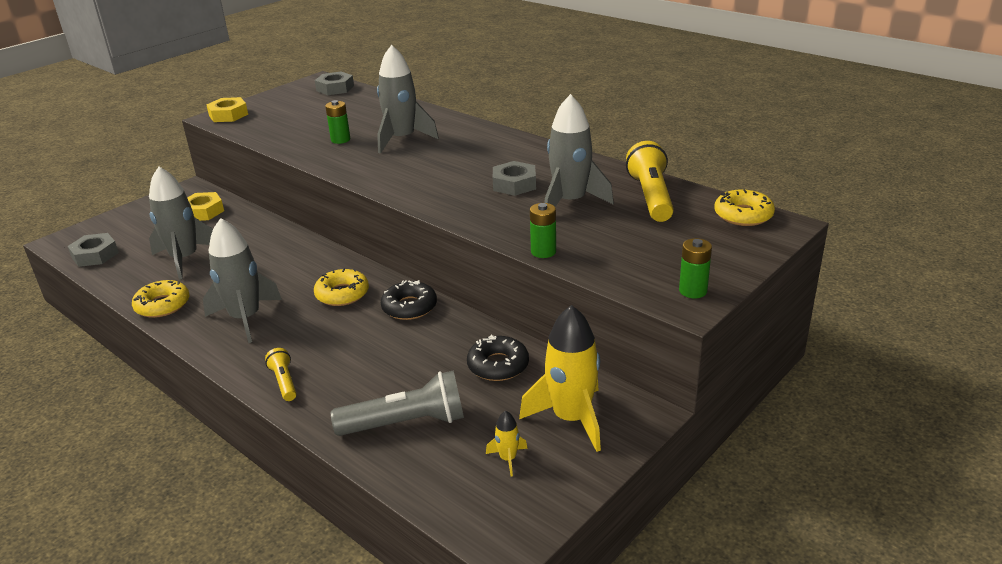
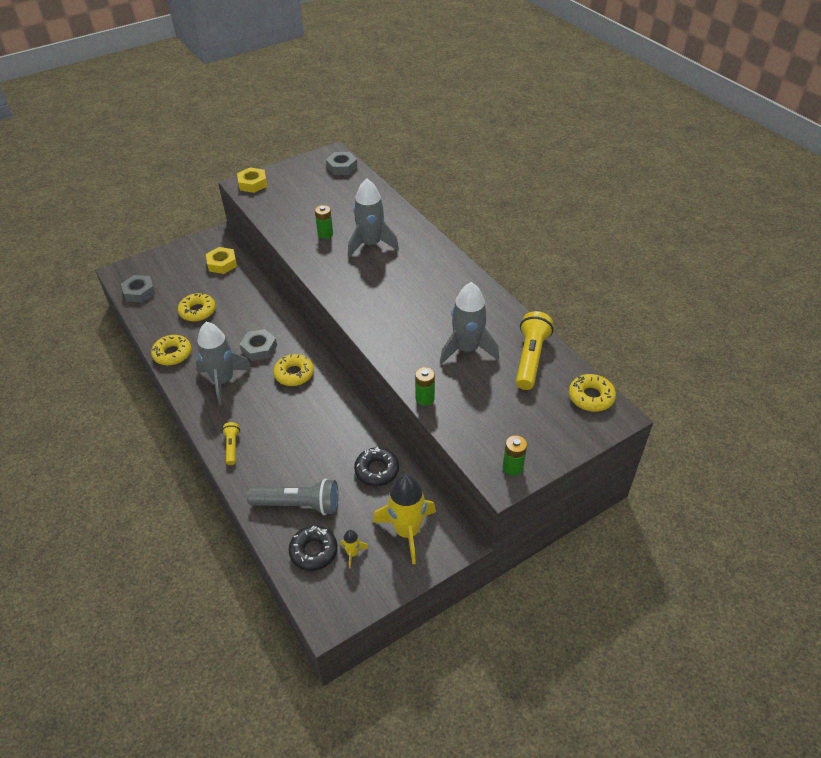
camera: 15 degrees right, 15 degrees up
grey rocket [149,166,213,280] -> yellow donut [178,293,216,322]
black donut [381,280,437,320] -> black donut moved to [289,525,338,571]
grey nut [493,161,536,196] -> grey nut moved to [240,329,277,361]

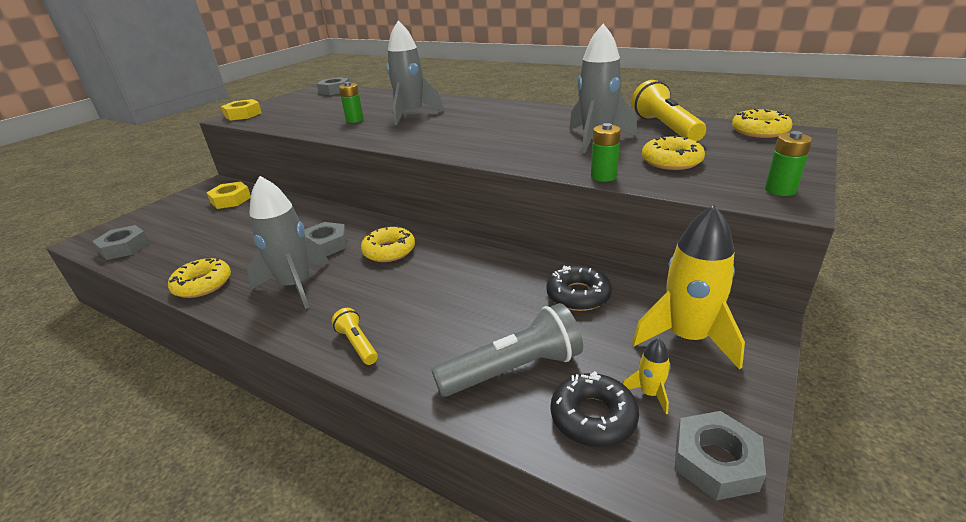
camera: 25 degrees left, 15 degrees down
yellow donut [178,293,216,322] -> yellow donut moved to [642,135,705,170]
none -> grey nut [675,411,766,501]

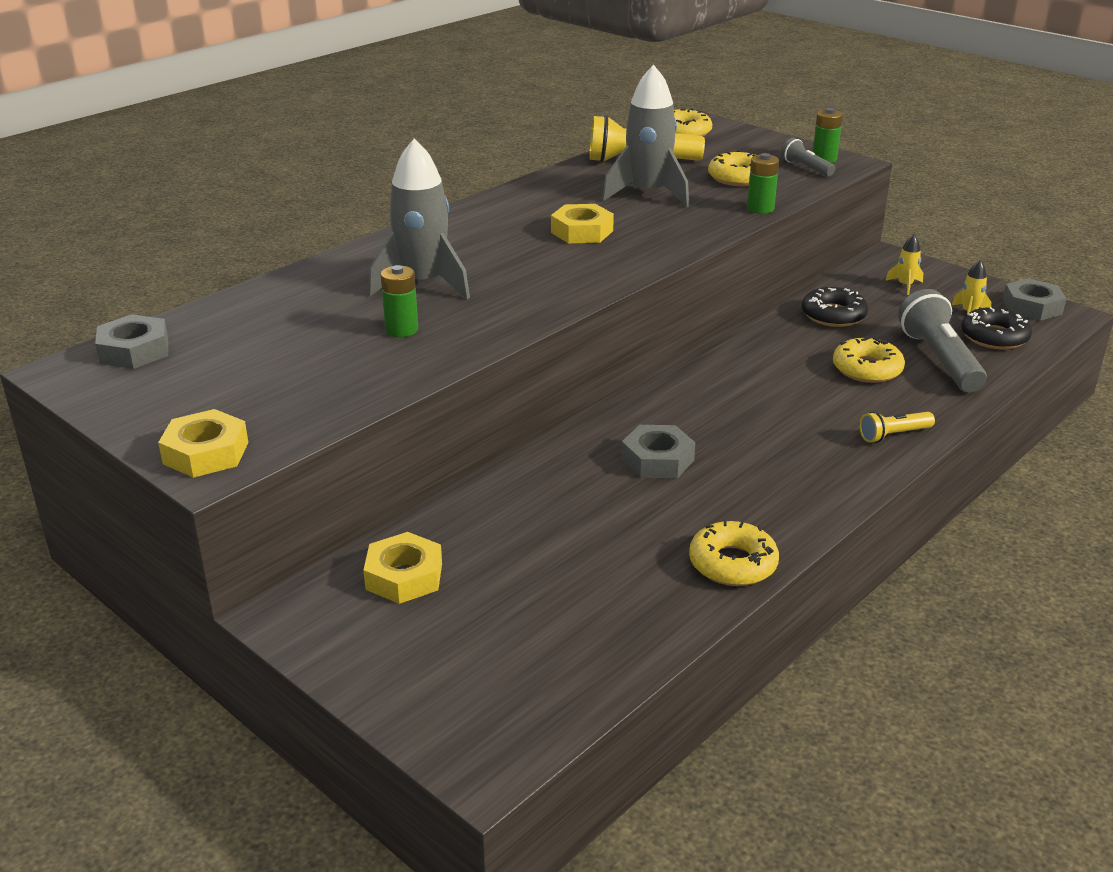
camera: 80 degrees left, 0 degrees up
grey nut [92,225,149,260] -> none
grey rocket [247,176,329,309] -> none
yellow donut [361,226,415,262] -> yellow donut moved to [833,336,905,383]
yellow rocket [632,205,745,370] -> yellow rocket [885,235,923,295], size x0.44
none -> yellow nut [551,204,614,243]
none -> grey flashlight [781,138,836,176]

